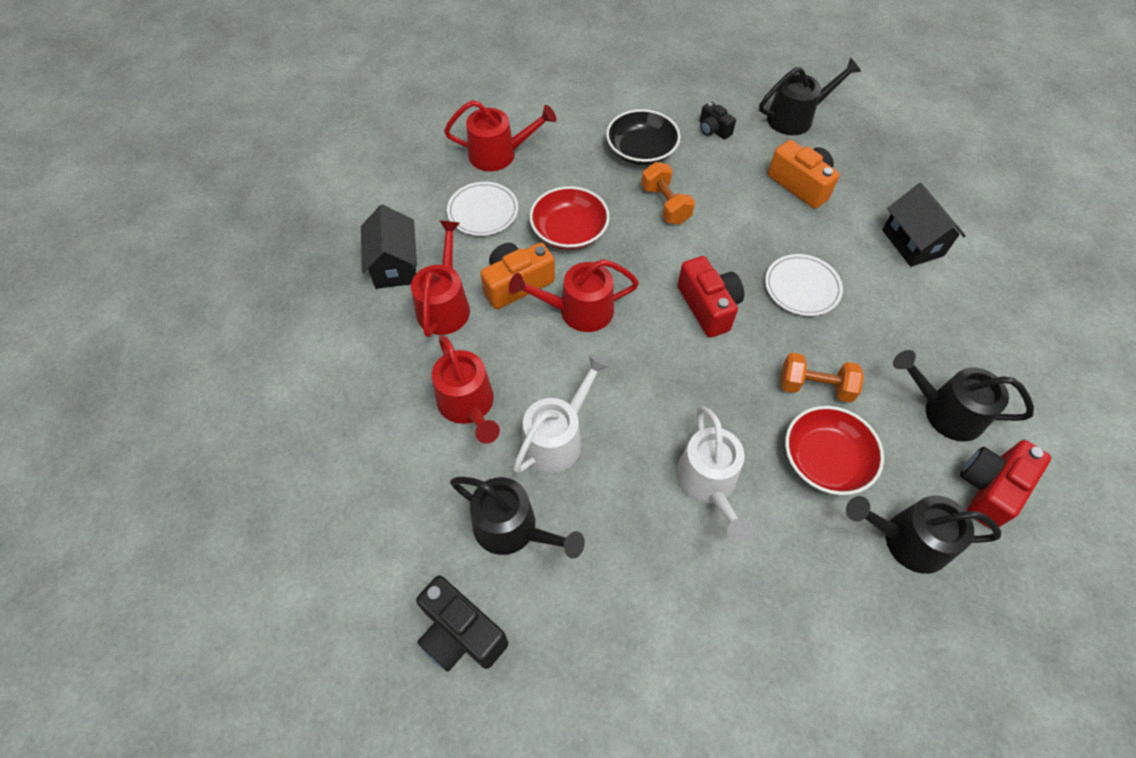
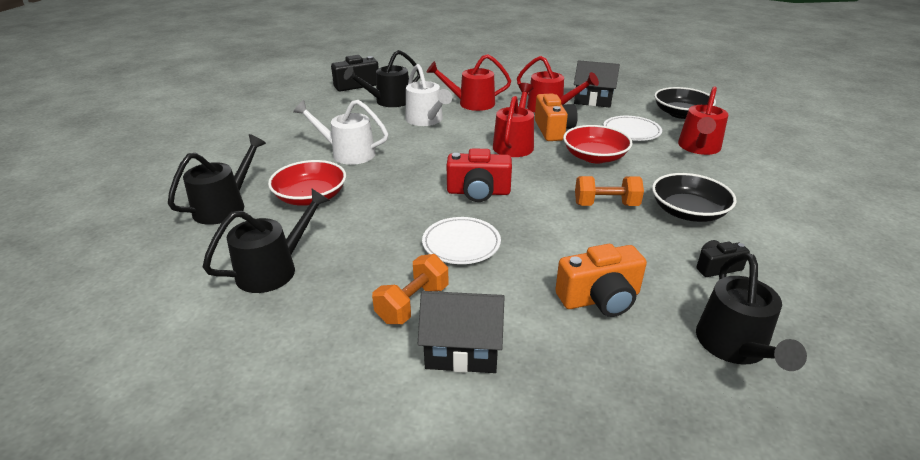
camera: 115 degrees right, 25 degrees down
orange dumbbell [780,353,864,403] -> orange dumbbell moved to [372,254,449,324]
red camera [960,440,1051,529] -> none
none -> black bowl [654,87,716,119]

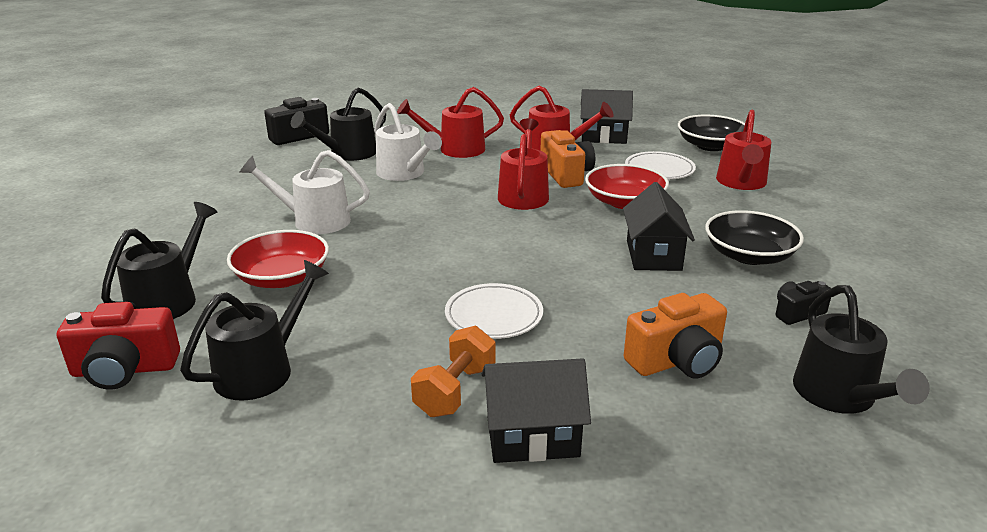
camera: 10 degrees left, 5 degrees down
red camera [447,148,512,202] -> red camera moved to [57,302,180,390]
orange dumbbell [575,176,644,206] -> black house [623,182,695,271]

